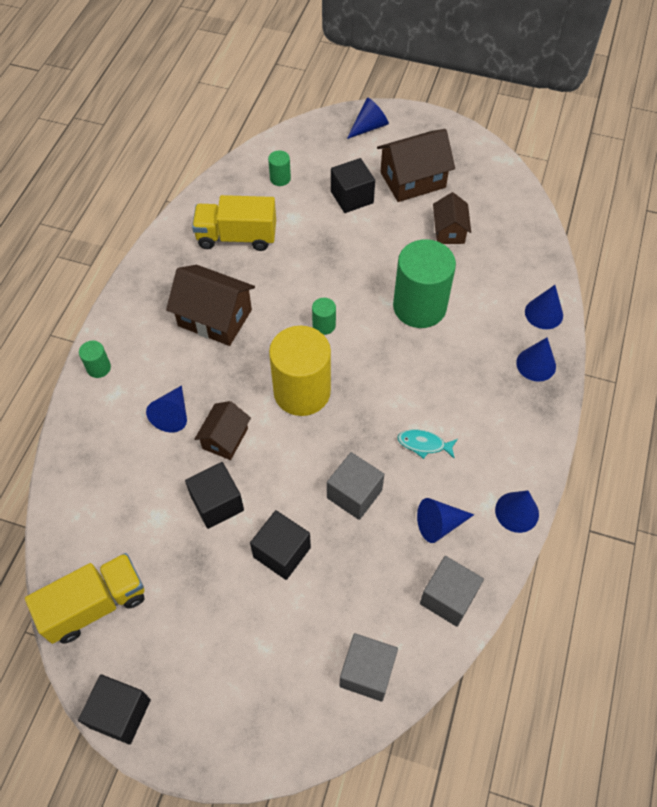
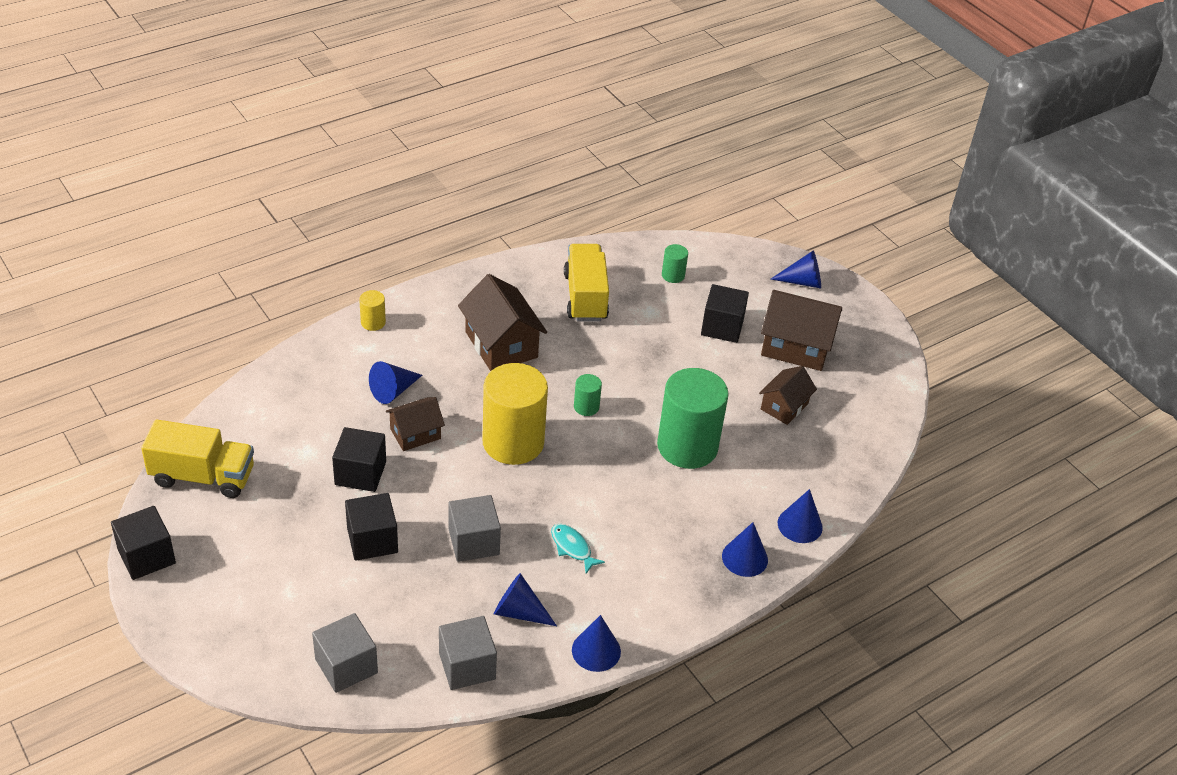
camera: 35 degrees right, 15 degrees down
green cylinder [79,341,111,378] -> yellow cylinder [359,290,386,331]
yellow truck [192,195,276,251] -> yellow truck turned 45 degrees clockwise [564,244,609,321]

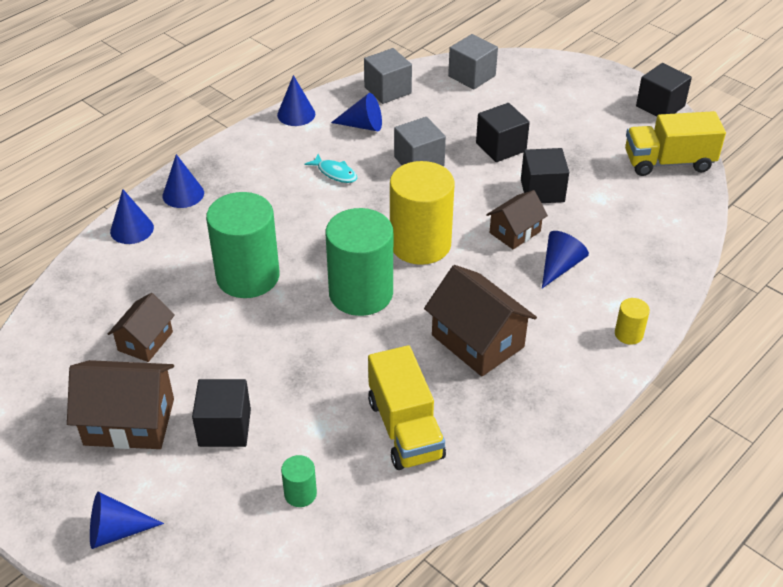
camera: 170 degrees right, 0 degrees up
green cylinder [574,374,602,416] -> green cylinder [325,208,393,316], size x2.33

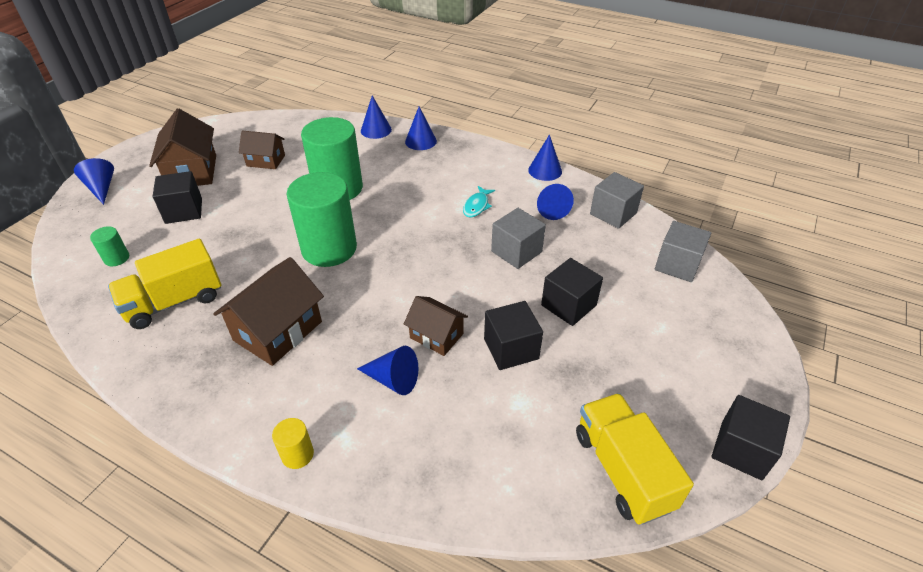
camera: 75 degrees right, 0 degrees up
yellow cylinder [390,161,455,265] -> none

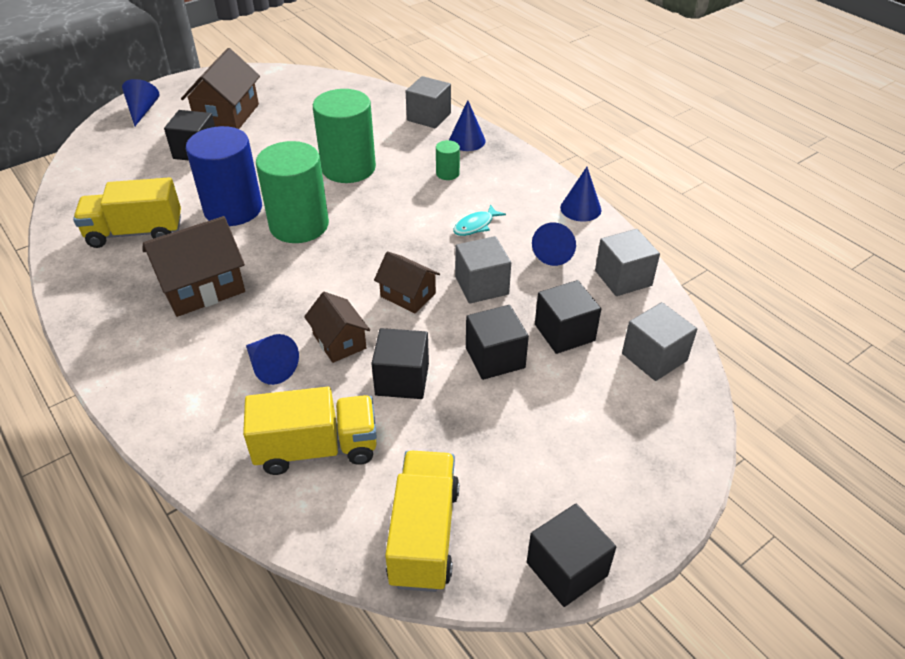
camera: 25 degrees right, 0 degrees up
green cylinder [90,226,129,266] -> green cylinder moved to [436,140,460,180]
brown house [239,131,285,169] -> brown house moved to [374,251,440,314]
yellow cylinder [272,418,314,469] -> none
blue cone [361,95,392,139] -> grey cube [406,76,451,128]
none -> blue cylinder [186,126,262,226]
none -> yellow truck [243,387,377,475]
none -> black cube [535,280,601,354]

